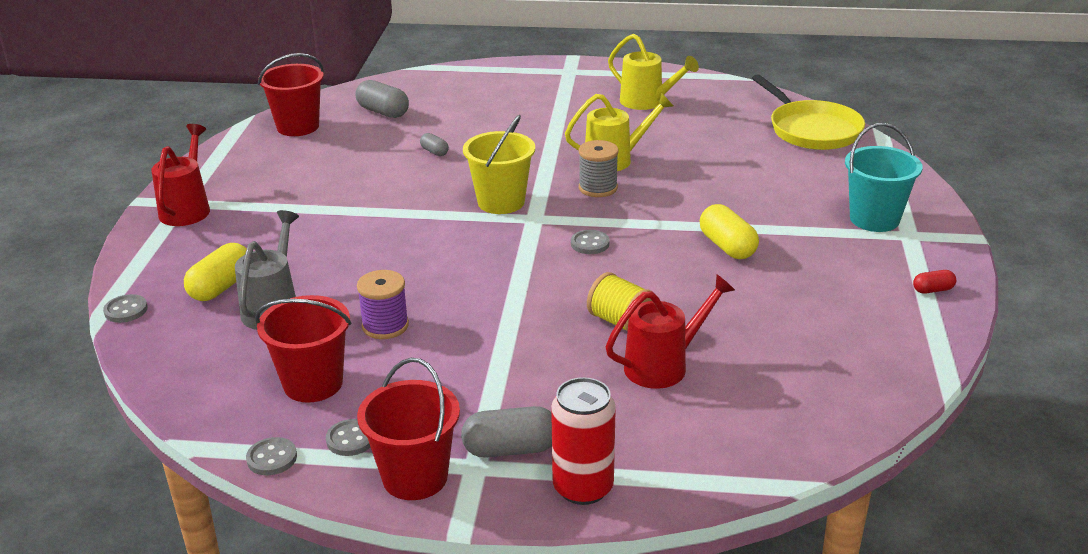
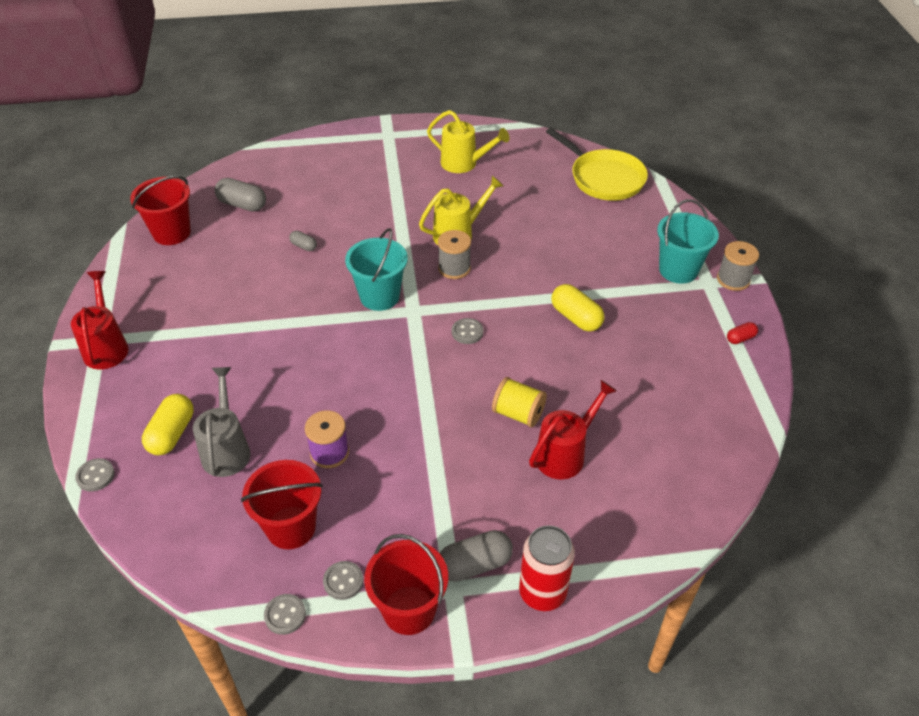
camera: 15 degrees left, 15 degrees up
yellow bucket [463,115,535,214] -> turquoise bucket [345,228,408,311]
none -> grey spool [717,241,759,291]

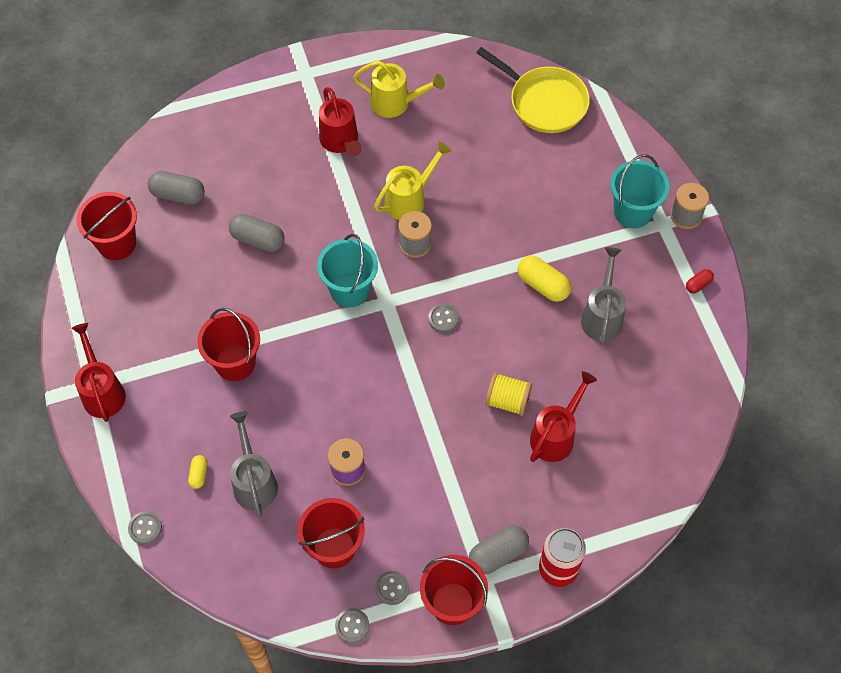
camera: 10 degrees left, 15 degrees up
yellow capsule [142,394,194,455] -> yellow capsule [188,455,207,489], size x0.54
grey capsule [289,231,317,251] -> grey capsule [229,213,284,252], size x1.85
none -> red bucket [197,308,260,381]
none -> red watering can [319,87,362,157]
none -> grey watering can [581,247,626,345]

